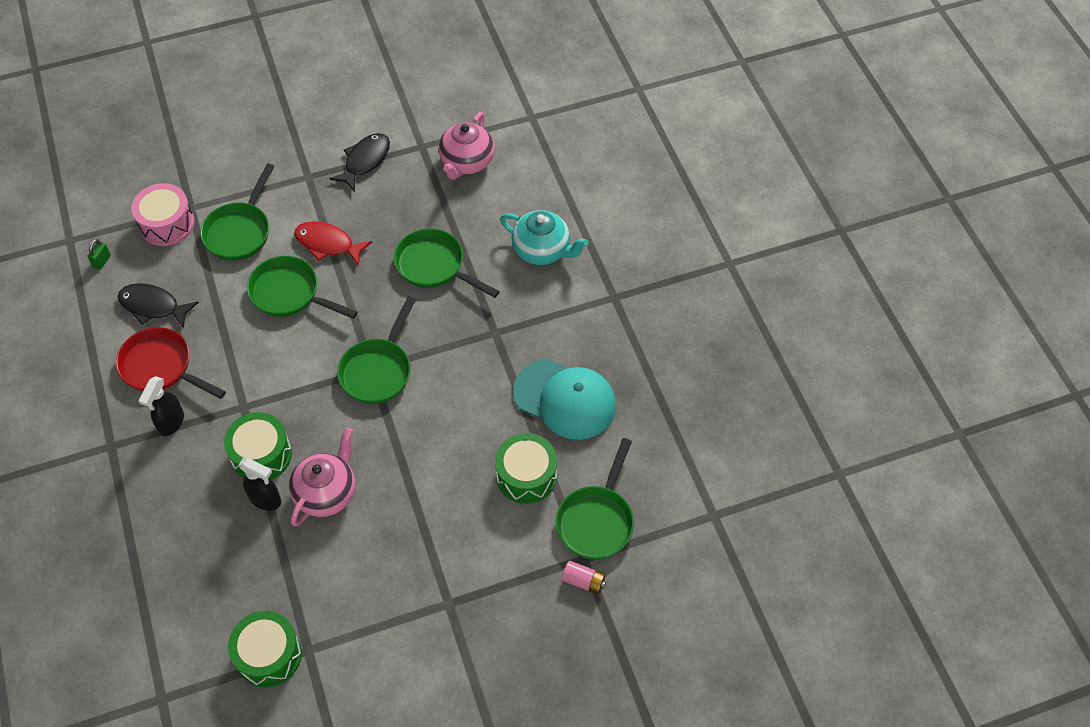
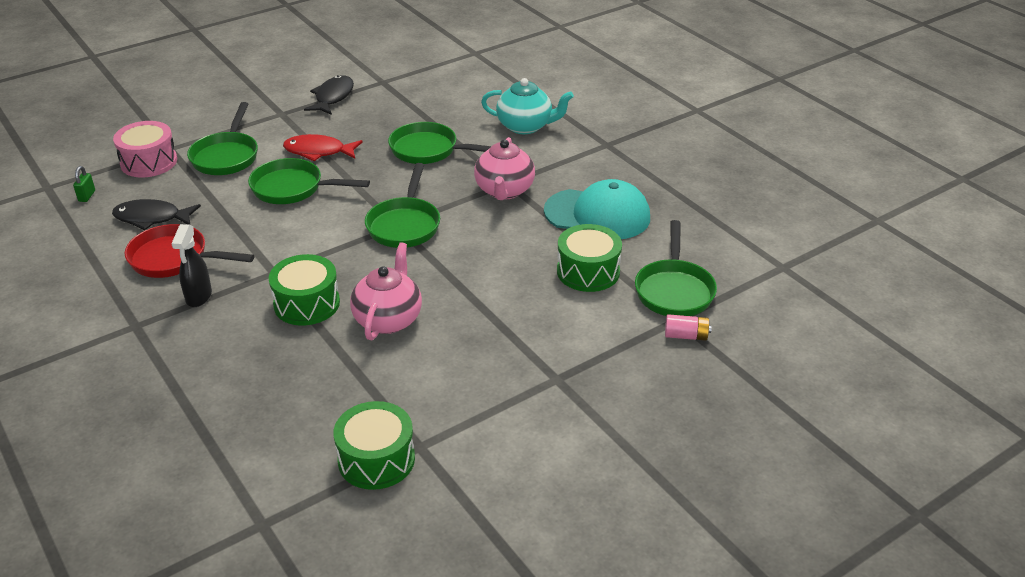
camera: 15 degrees left, 20 degrees down
black spray bottle [238,458,281,511] -> none
pink teapot [438,112,494,180] -> pink teapot moved to [474,137,535,200]

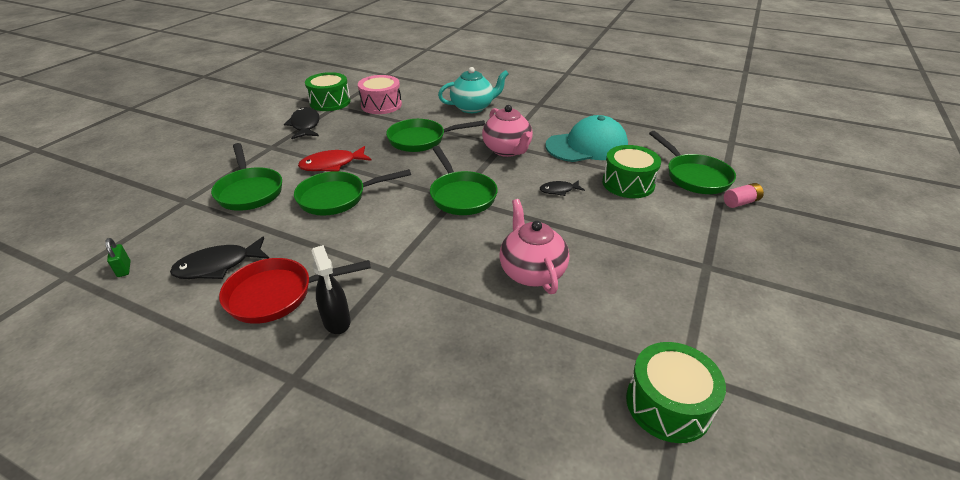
camera: 30 degrees left, 0 degrees up
pink drum [113,121,177,178] -> pink drum moved to [358,75,402,114]
green drum [269,254,340,326] -> green drum moved to [305,72,351,111]
none -> black fish [540,180,585,196]

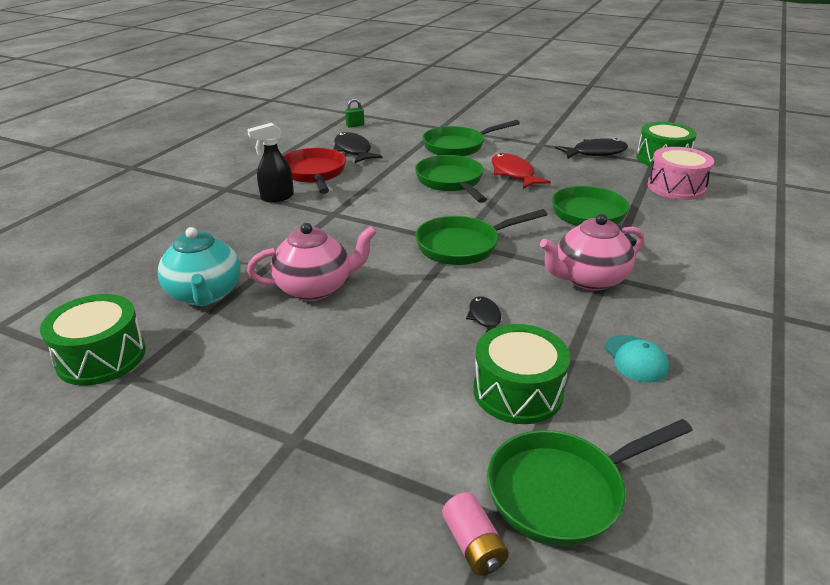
camera: 90 degrees right, 5 degrees down
turquoise teapot [438,67,509,113] -> turquoise teapot moved to [157,227,241,306]
turquoise cap [546,115,628,162] -> turquoise cap [604,335,669,383], size x0.47

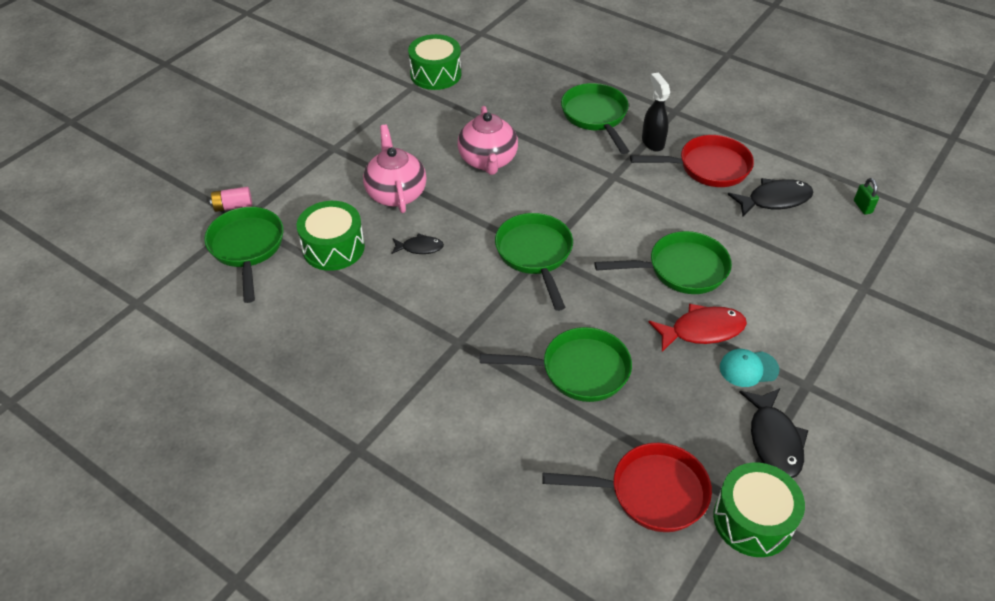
camera: 100 degrees right, 15 degrees up
turquoise teapot [157,227,241,306] -> none
green pan [422,120,520,156] -> green pan moved to [561,83,629,154]
pink teapot [540,214,644,291] -> pink teapot moved to [363,125,426,213]
turquoise cap [604,335,669,383] -> turquoise cap moved to [720,349,779,387]
pink drum [647,147,714,200] -> red pan [542,443,712,532]

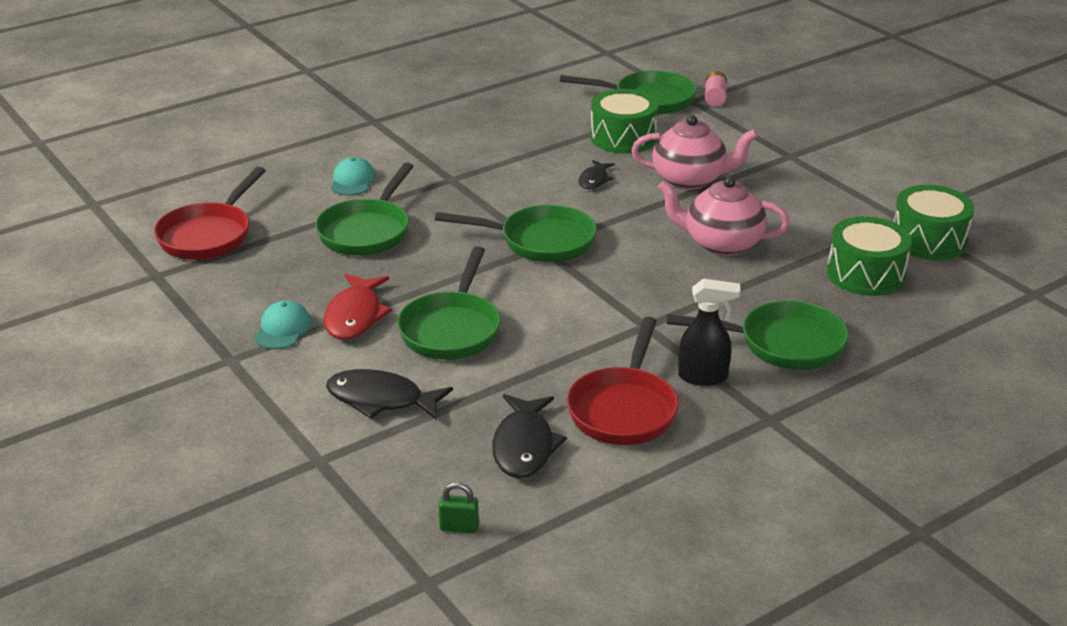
camera: 110 degrees right, 15 degrees down
green drum [713,463,805,557] -> green drum moved to [827,216,912,296]
black fish [739,388,808,478] -> black fish moved to [326,369,453,420]
none -> turquoise cap [331,157,376,196]

